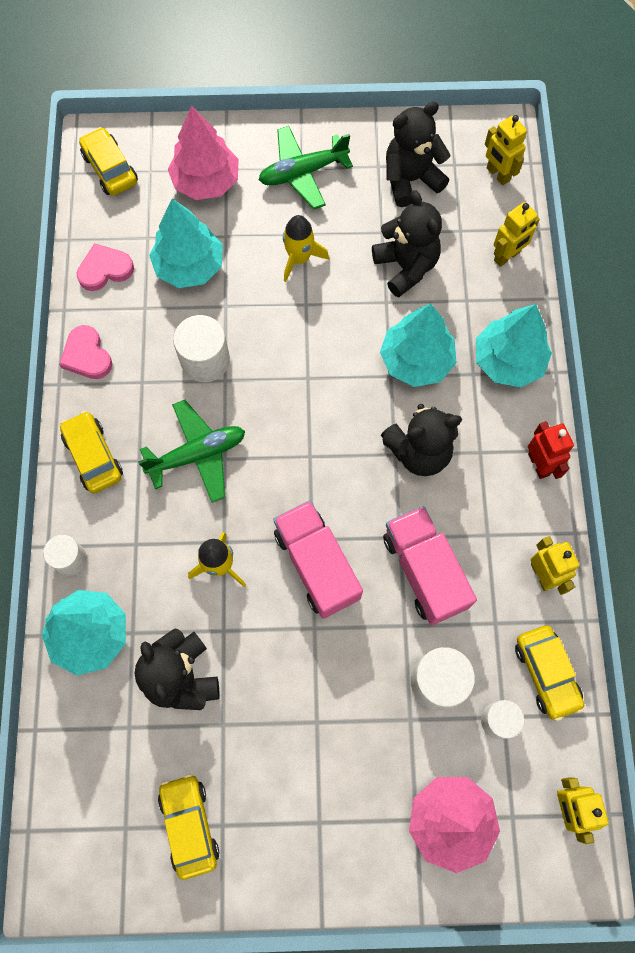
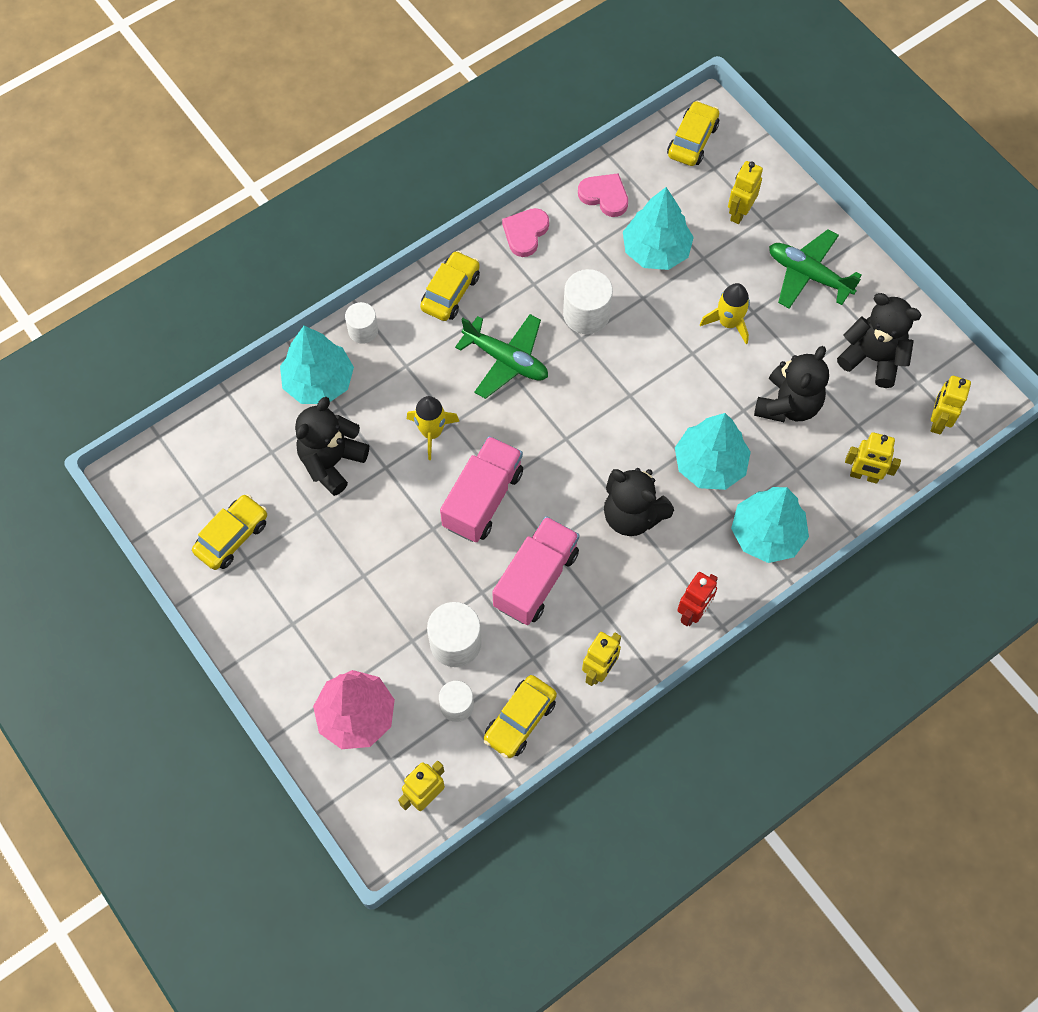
camera: 55 degrees right, 5 degrees down
pink tree [168,106,239,200] -> yellow robot [728,161,763,224]

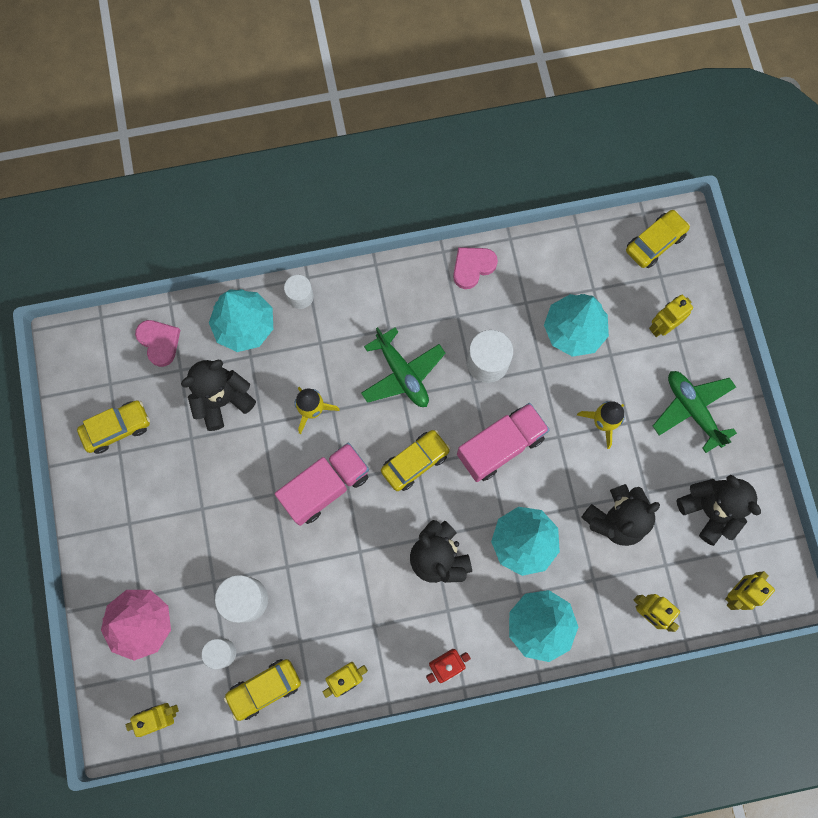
camera: 25 degrees right, 10 degrees up
yellow car [420,251,480,321] -> yellow car moved to [381,430,450,491]
pink truck [492,516,580,625] -> pink truck moved to [457,403,550,482]
pink heart [578,173,628,217] -> pink heart moved to [135,320,180,367]

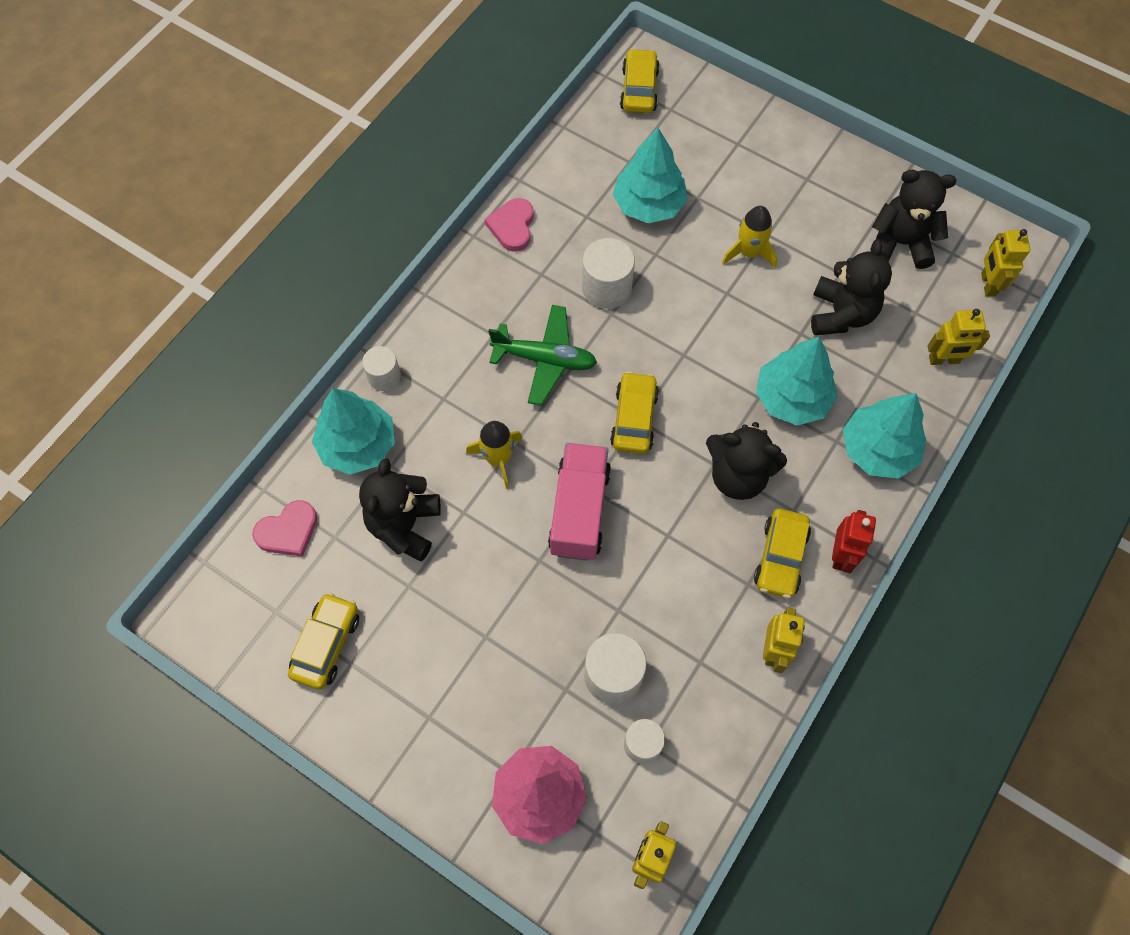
camera: 45 degrees left, 10 degrees down
pink heart [135,320,180,367] -> pink heart turned 135 degrees clockwise [252,500,317,557]
yellow car [224,659,301,721] -> yellow car moved to [754,509,811,599]
pink truck [457,403,550,482] -> none
yellow robot [649,295,693,337] -> none
green plane [653,371,737,453] -> none

